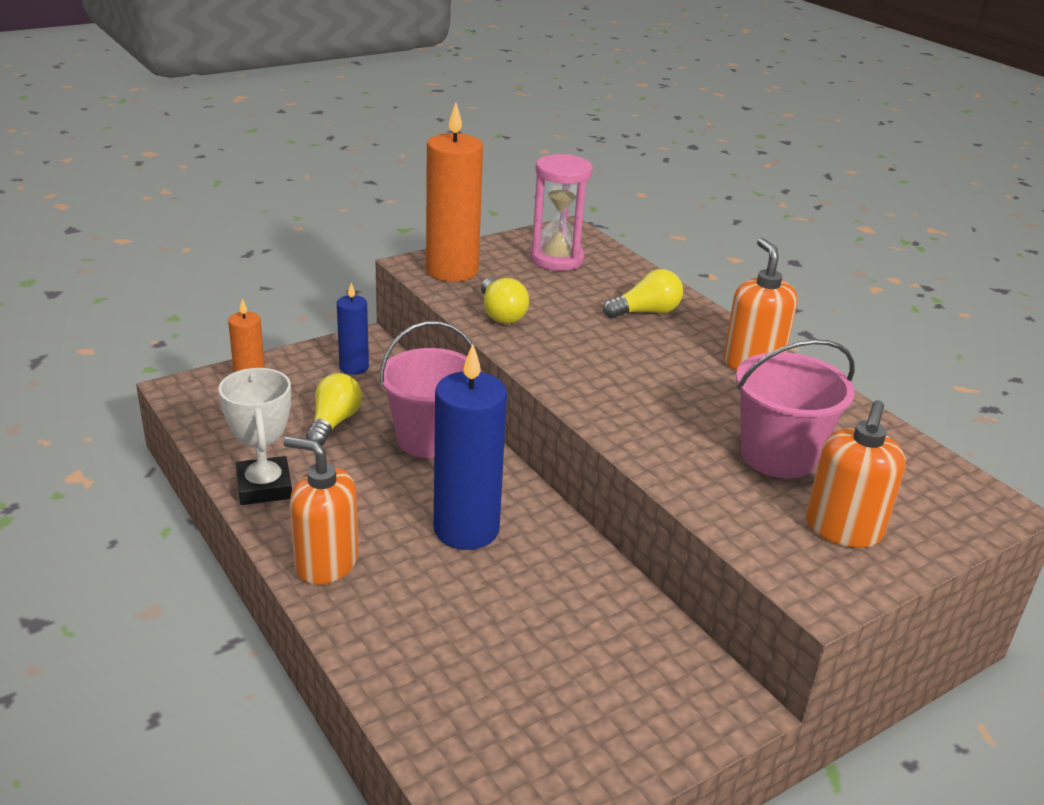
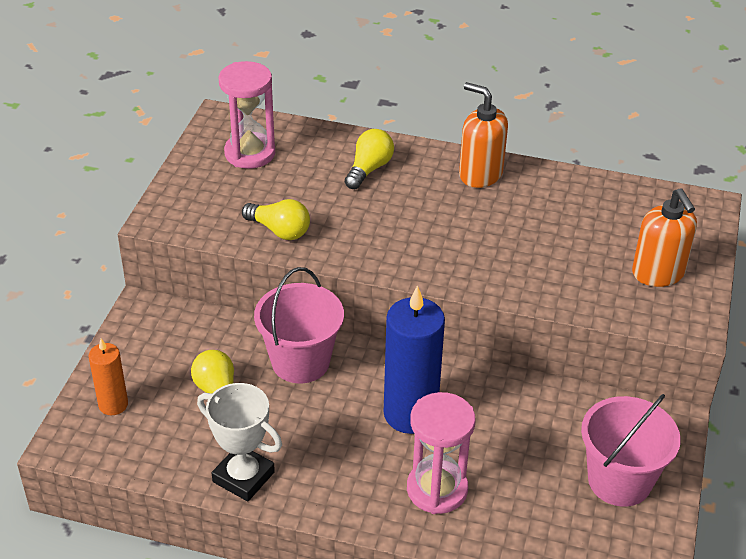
camera: 40 degrees left, 10 degrees up
orange soap dispenser [283,436,359,585] -> none
blue candle [337,283,369,375] -> none
orange candle [426,103,483,282] -> none
pink bucket [736,339,855,478] -> pink bucket moved to [581,394,681,506]
none -> pink hourglass [407,392,476,514]

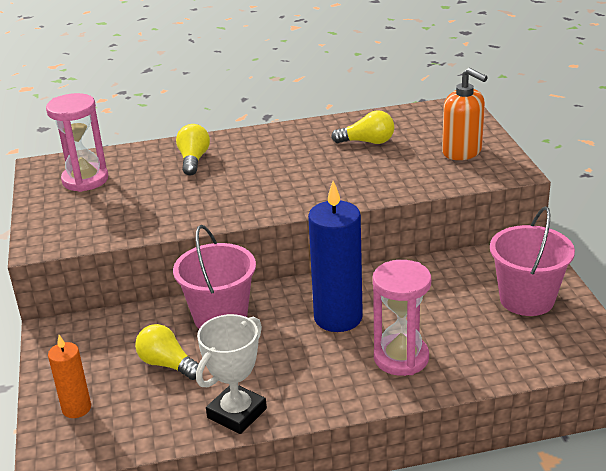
camera: 25 degrees left, 10 degrees down
white trophy [197,383,282,501] -> white trophy turned 60 degrees counterclockwise [196,314,267,434]
yellow light bulb [242,199,310,240] -> yellow light bulb moved to [331,110,394,144]
orange soap dispenser [459,82,508,188] -> none

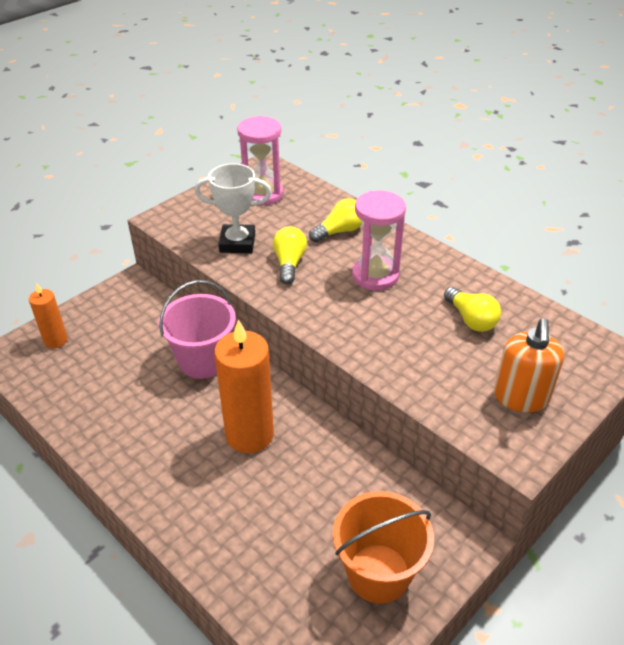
camera: 55 degrees right, 10 degrees up
yellow light bulb [135,324,199,380] -> yellow light bulb moved to [273,227,307,284]
white trophy [196,314,267,434] -> white trophy moved to [195,163,272,253]
blue candle [308,181,363,332] -> orange candle [214,319,274,453]
pink hourglass [373,260,431,376] -> pink hourglass moved to [352,191,406,290]
pink bucket [490,206,575,316] -> orange bucket [333,491,434,604]

